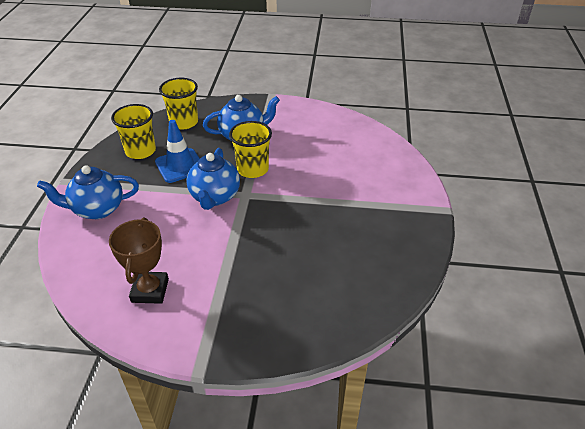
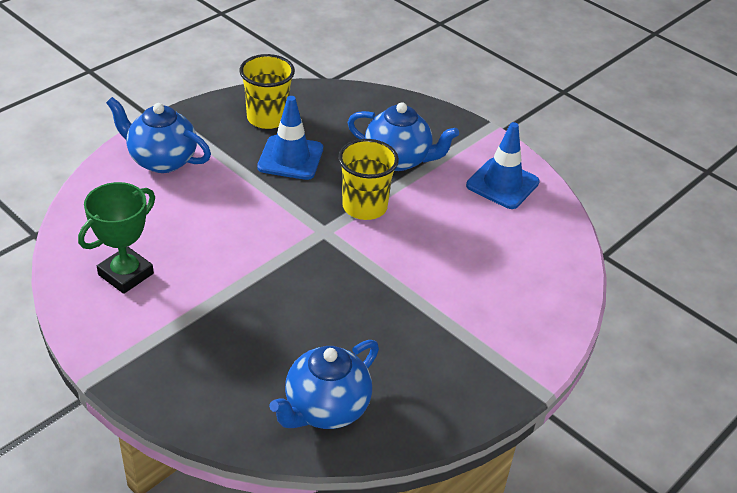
camera: 35 degrees right, 0 degrees up
brown trophy [109,218,169,304] -> green trophy [78,182,155,294]
yellow cup [159,78,198,129] -> none
blue teapot [186,148,240,210] -> blue teapot moved to [269,340,379,429]
none -> blue traffic cone [466,122,540,209]

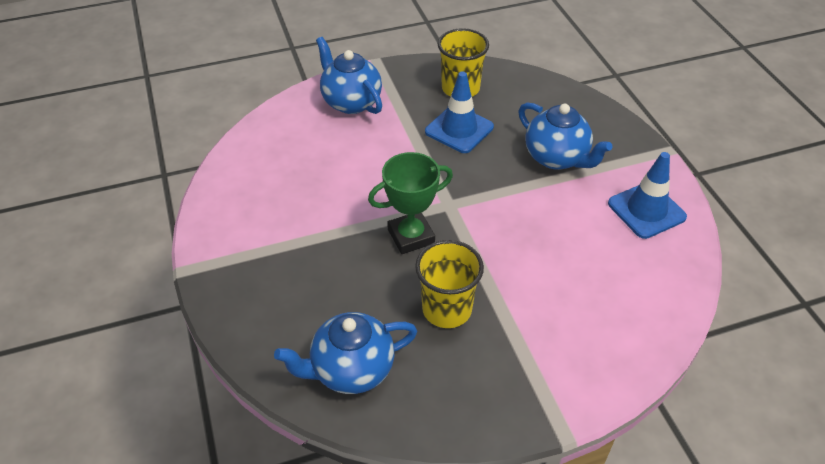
camera: 30 degrees right, 5 degrees up
green trophy [78,182,155,294] -> green trophy moved to [368,152,453,254]
yellow cup [338,139,399,220] -> yellow cup moved to [415,240,484,328]

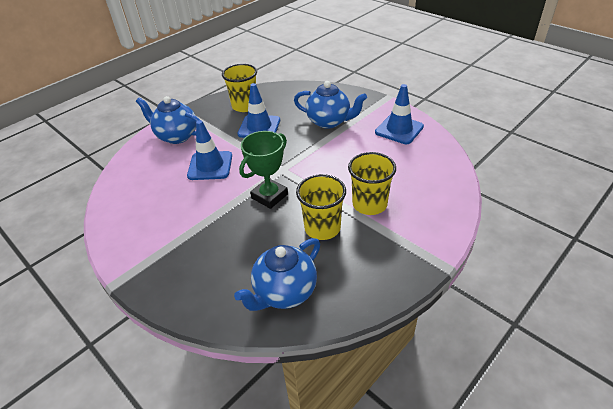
camera: 25 degrees left, 5 degrees down
none -> blue traffic cone [187,120,232,180]
none -> yellow cup [348,152,396,215]

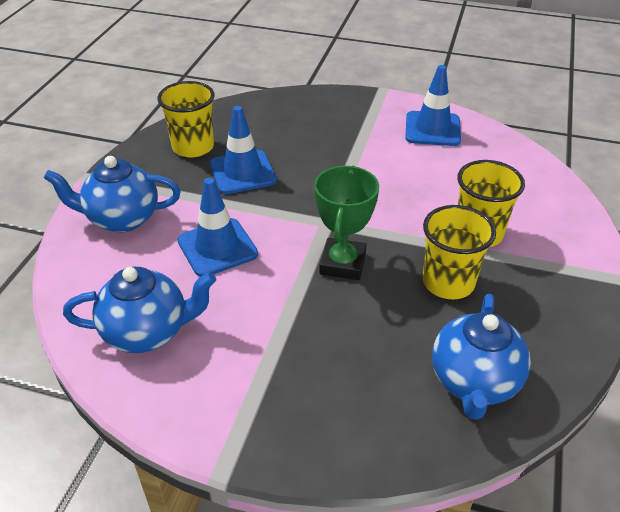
camera: 30 degrees left, 0 degrees up
blue teapot [294,81,367,129] -> blue teapot moved to [63,267,216,353]

